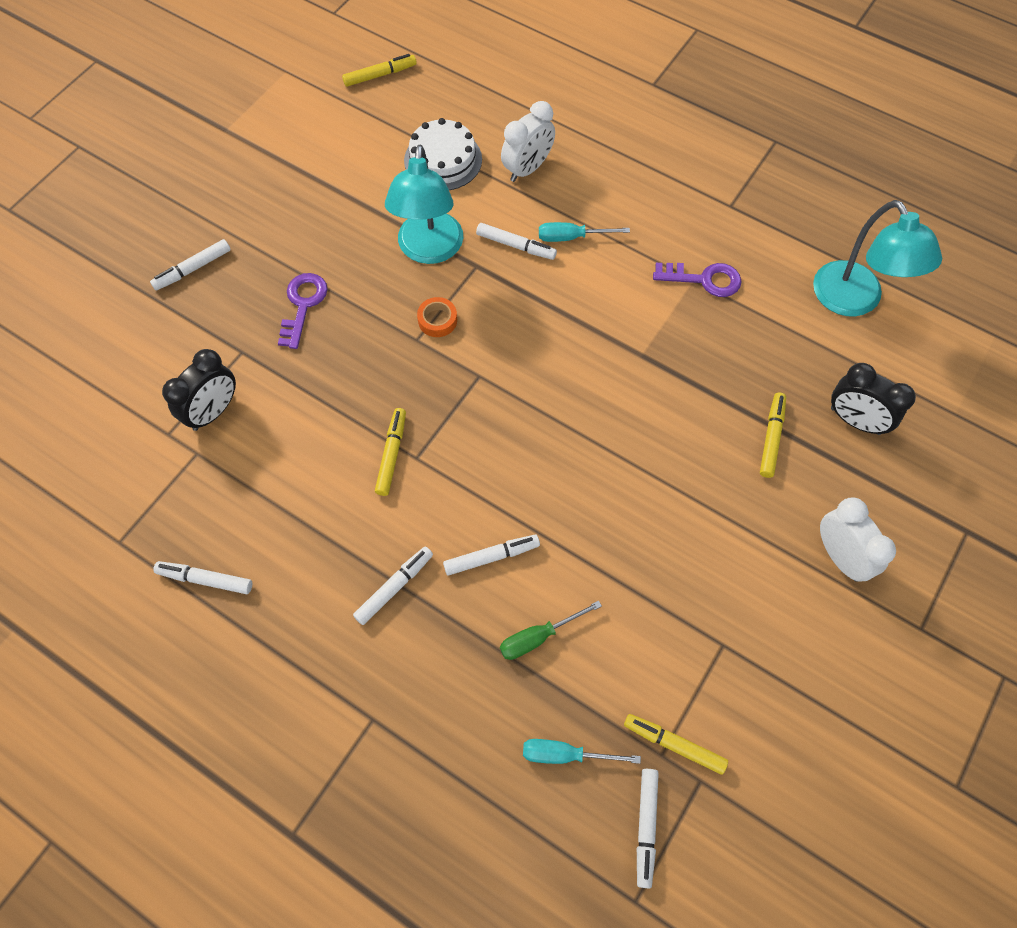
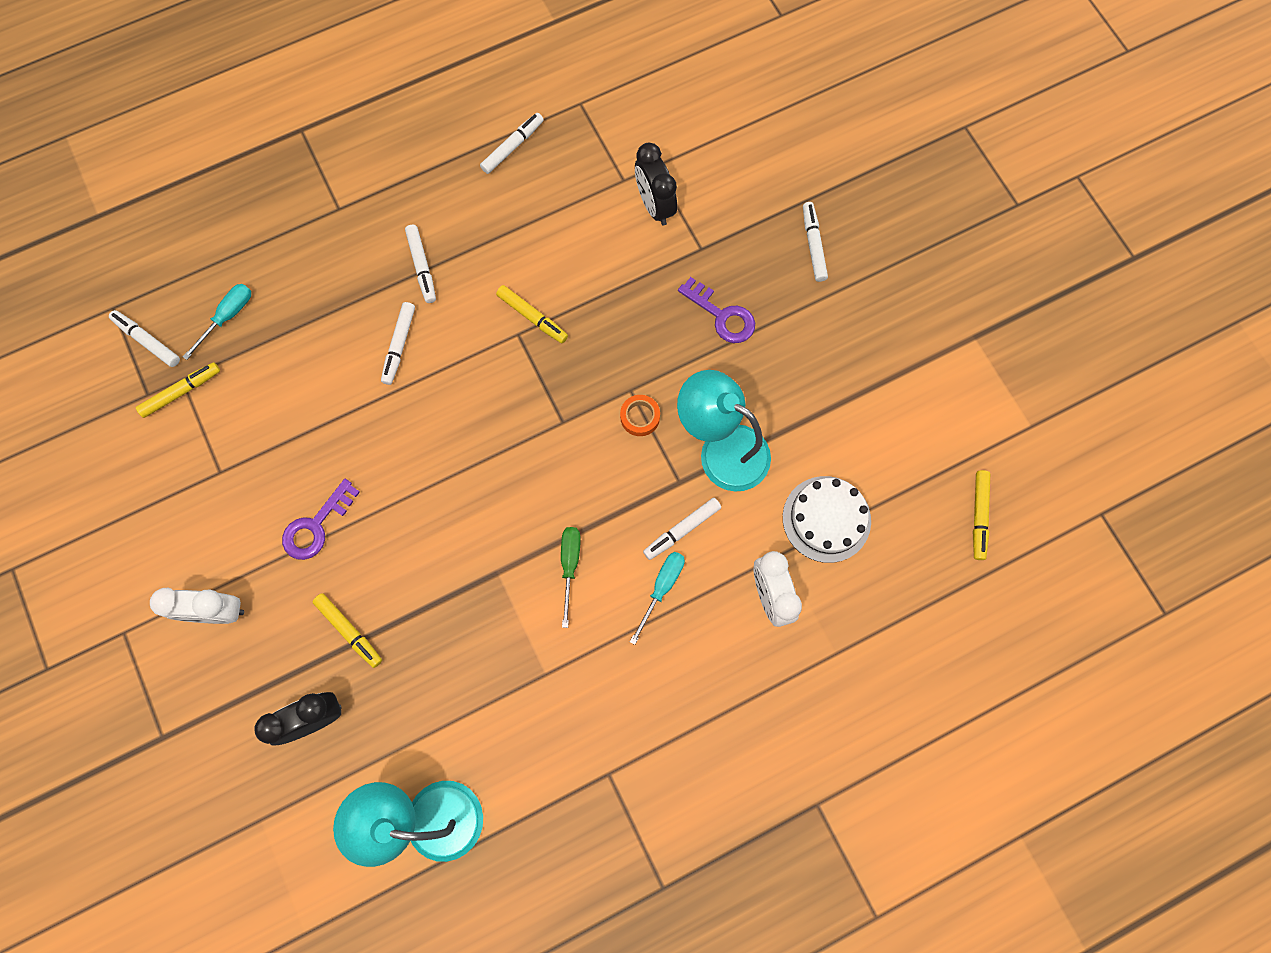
camera: 120 degrees right, 10 degrees up
green screwdriver [500,600,602,660] -> green screwdriver moved to [561,527,581,628]
purple key [653,263,742,297] -> purple key moved to [282,479,360,560]

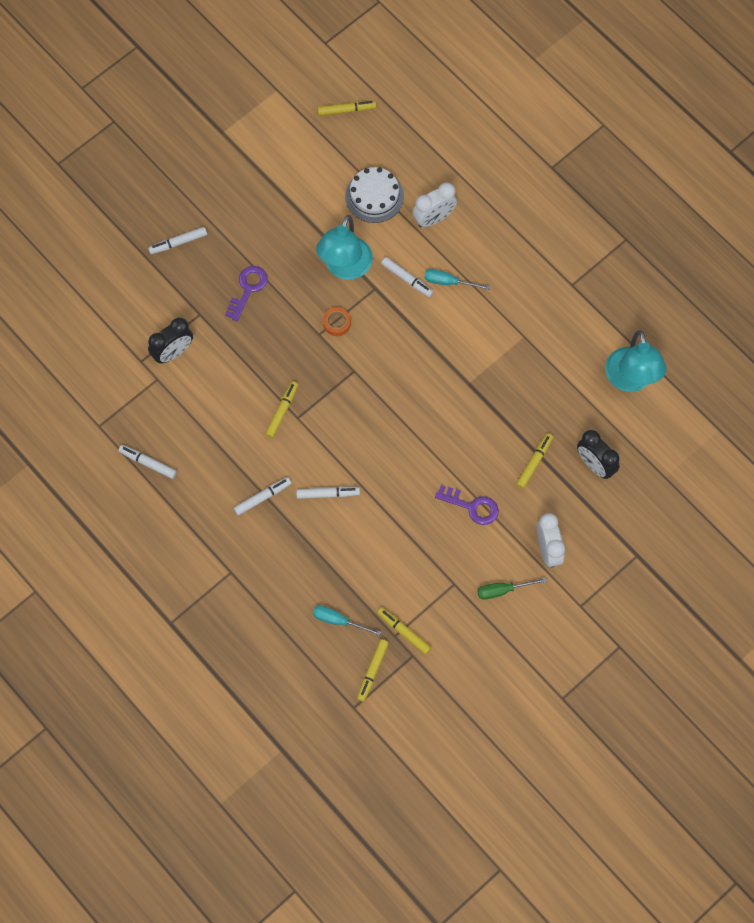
camera: 105 degrees left, 5 degrees down
white marker [109,310,180,367] -> yellow marker [357,639,389,702]
green screwdriver [561,527,581,628] -> green screwdriver moved to [477,578,547,599]

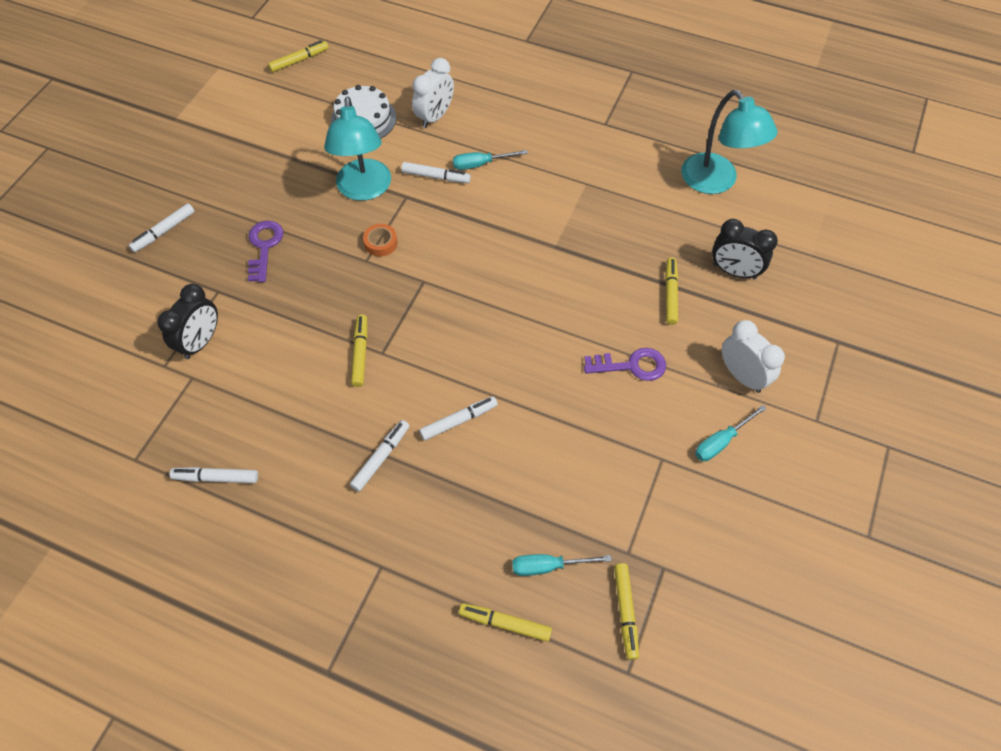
camera: 25 degrees left, 10 degrees down
yellow marker [377,607,432,655] -> yellow marker moved to [459,603,552,641]
green screwdriver [477,578,547,599] -> turquoise screwdriver [695,405,767,461]

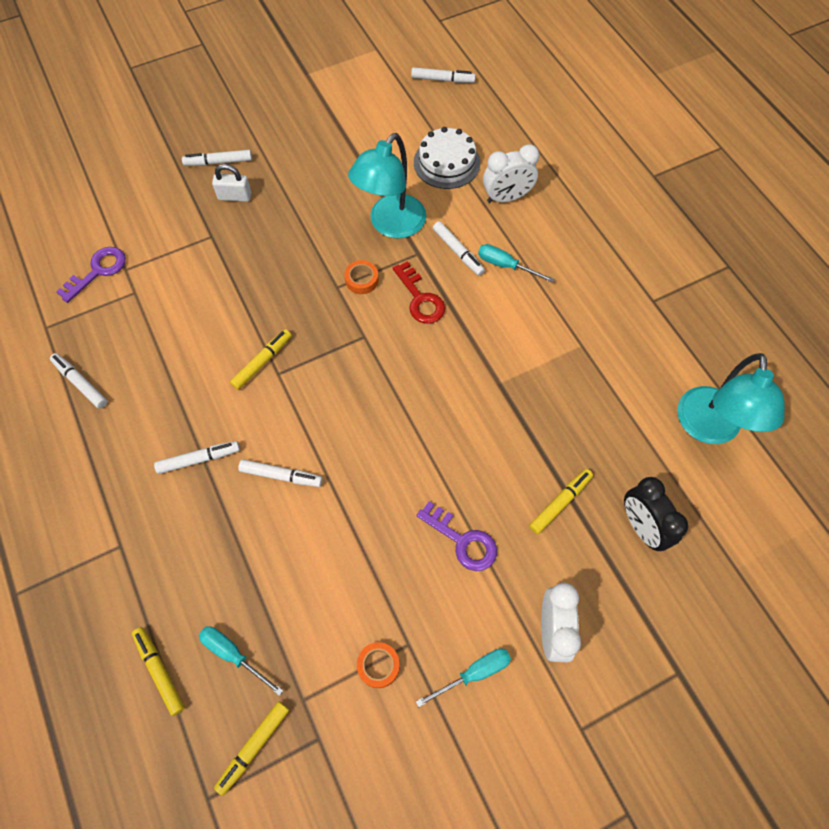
camera: 40 degrees right, 5 degrees up
black clock [157,284,218,359] -> none
purple key [248,221,283,282] -> purple key moved to [56,247,126,303]
yellow marker [268,40,329,73] -> white marker [411,67,476,83]
turquoise screwdriver [695,405,767,461] -> turquoise screwdriver turned 150 degrees clockwise [416,649,511,707]
none -> white padlock [212,164,251,202]
none -> orange tape [357,642,400,688]
none -> red key [393,261,445,324]

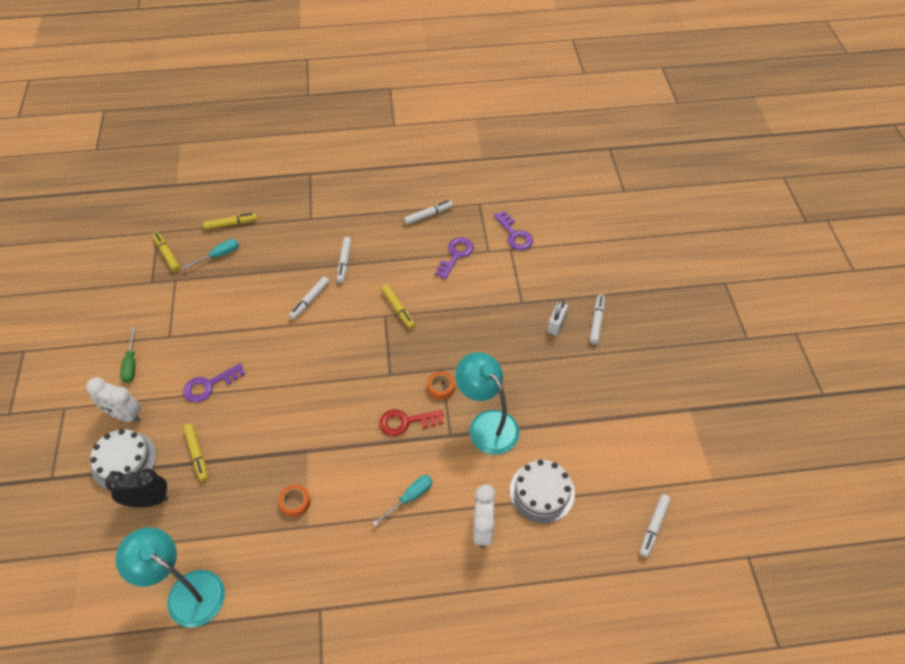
camera: 110 degrees right, 10 degrees down
orange tape [357,642,400,688] -> orange tape moved to [278,485,311,517]
turquoise screwdriver [416,649,511,707] -> green screwdriver [120,327,136,383]
white marker [433,221,485,276] -> none
none -> white cake [90,429,156,489]
none -> purple key [435,237,474,279]

